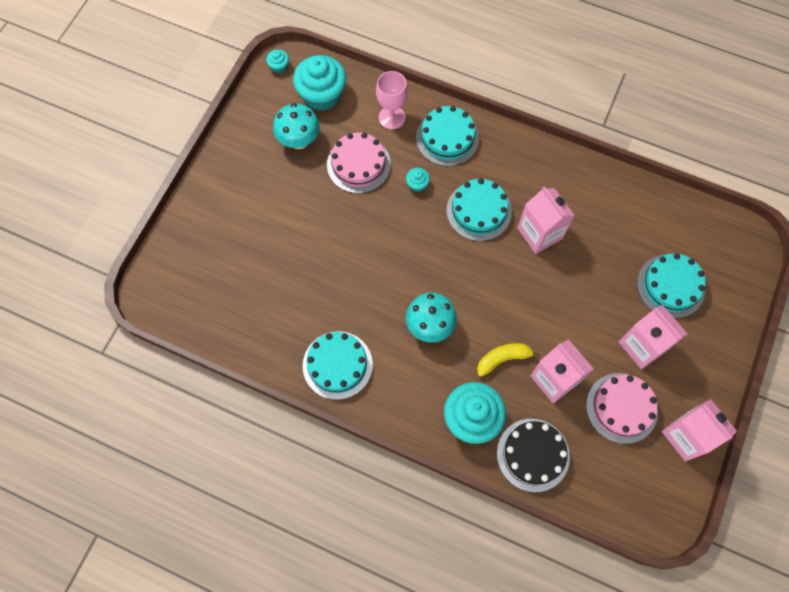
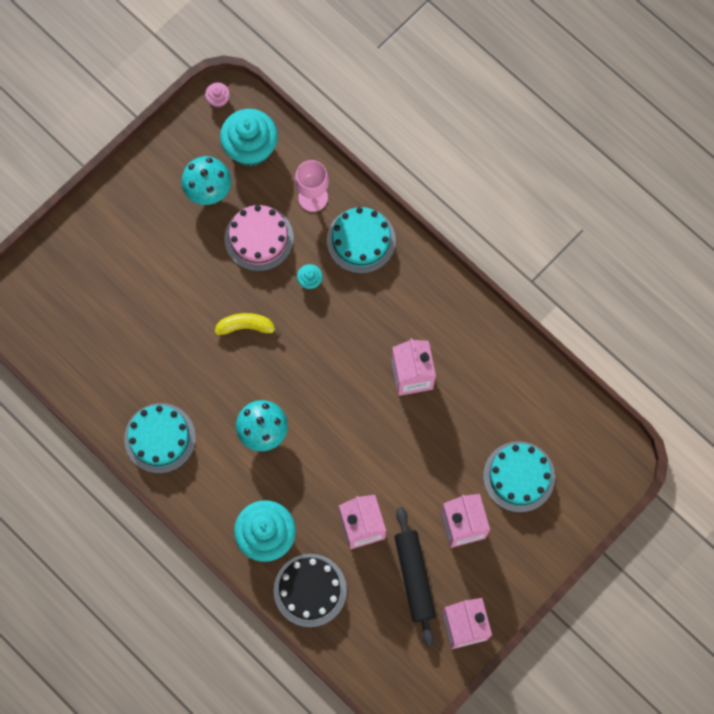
camera: 20 degrees right, 5 degrees up
turquoise cupcake [266,49,289,74] -> pink cupcake [205,83,230,108]
turquoise cake [446,178,512,241] -> none
yellow banana [477,343,541,377] -> yellow banana moved to [215,313,281,338]
pink cake [586,373,658,444] -> black rolling pin [394,507,436,647]

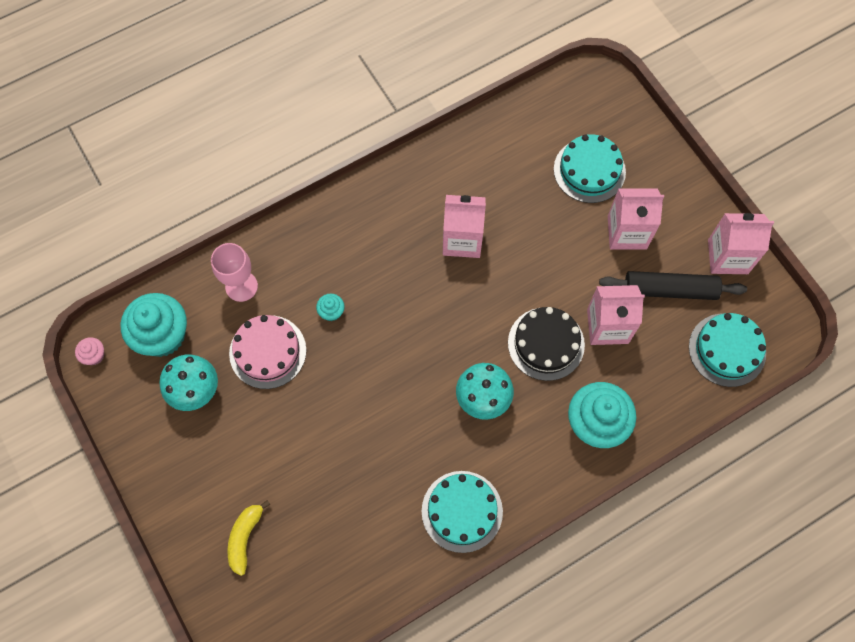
camera: 75 degrees left, 5 degrees down
yellow banana [215,313,281,338] -> yellow banana moved to [228,500,271,576]
black cake [274,554,347,627] -> black cake moved to [508,307,585,381]
turquoise cake [327,207,396,274] -> turquoise cake moved to [689,313,766,387]

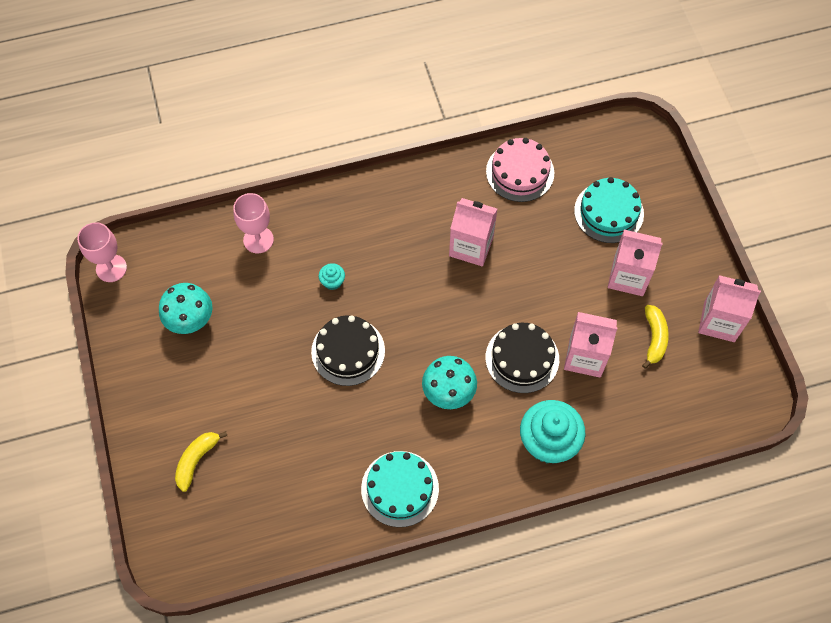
camera: 15 degrees right, 5 degrees down
pink cupcake [75,337,104,365] -> pink goblet [77,222,127,282]
turquoise cupcake [121,293,187,357] -> none
pink cake [229,315,306,389] -> pink cake moved to [486,138,554,202]
black rolling pin [599,271,747,300] -> yellow banana [642,305,669,369]
turquoise cake [689,313,766,387] -> none
none -> black cake [311,315,385,386]

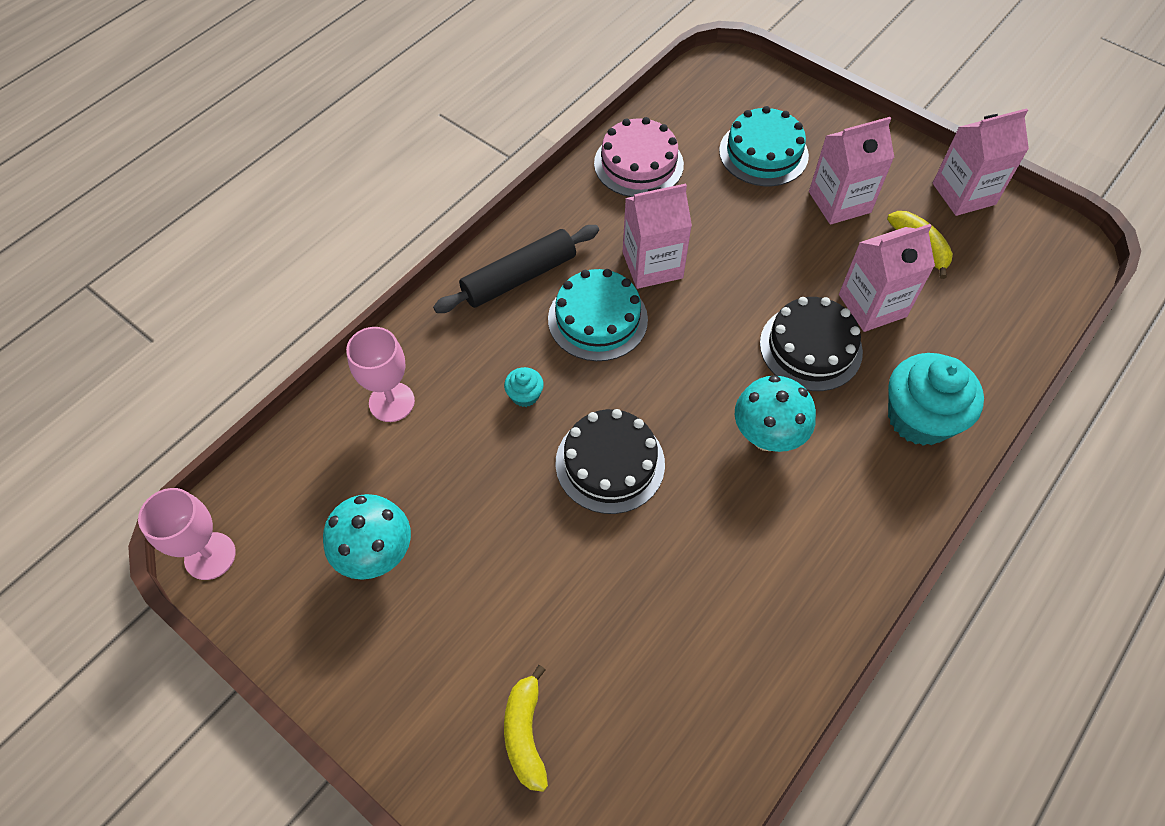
camera: 35 degrees left, 5 degrees down
turquoise cake [361,451,439,527] -> turquoise cake moved to [548,269,648,361]
none -> black rolling pin [433,225,599,313]

